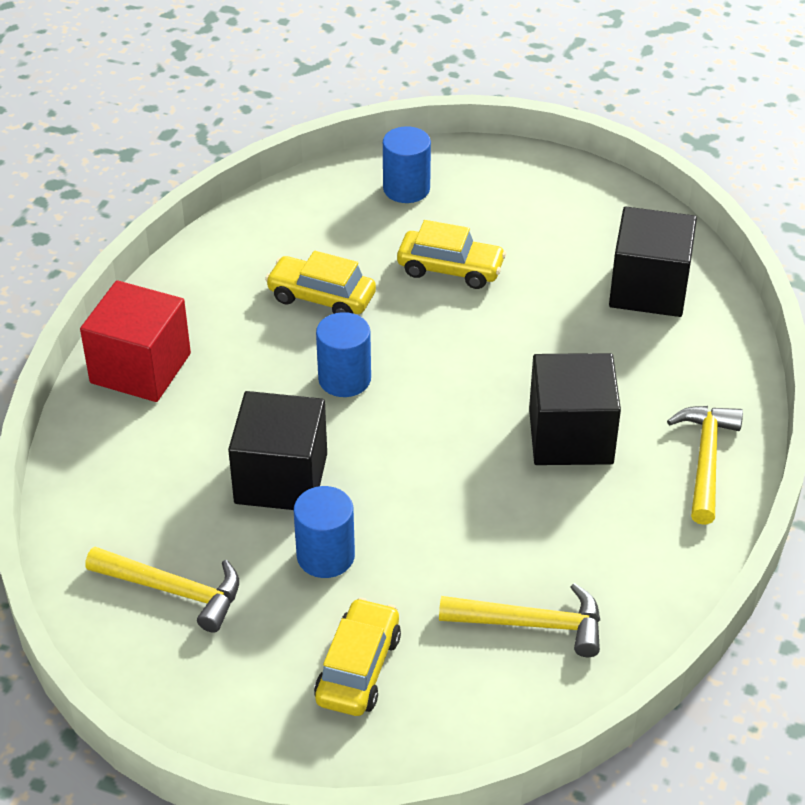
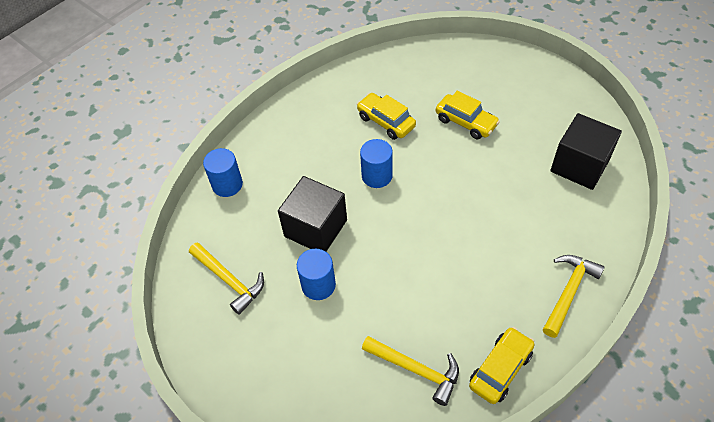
camera: 25 degrees right, 10 degrees up
red cube [80,280,191,402] -> none
yellow car [314,598,401,716] -> yellow car moved to [469,327,534,404]
blue cylinder [383,126,431,203] -> blue cylinder moved to [203,148,243,197]
black cube [529,353,621,465] -> none

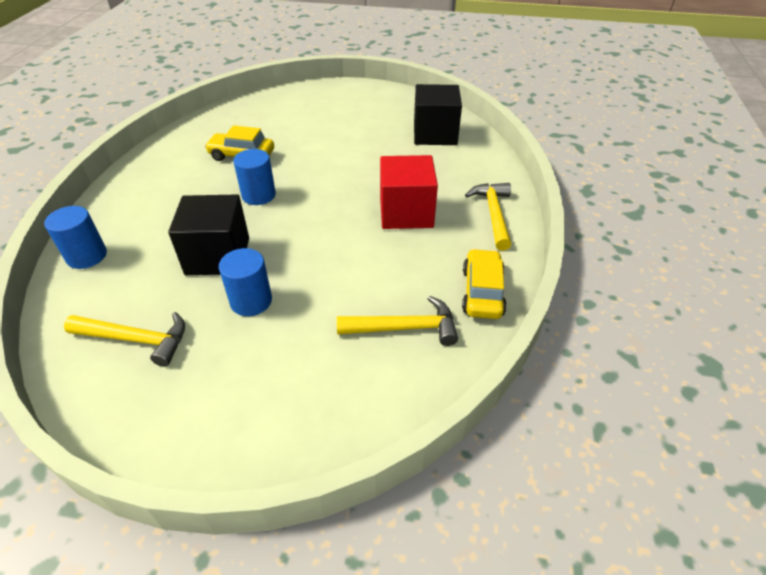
camera: 35 degrees left, 10 degrees down
yellow car [436,91,500,139] -> none
none -> red cube [380,155,438,229]

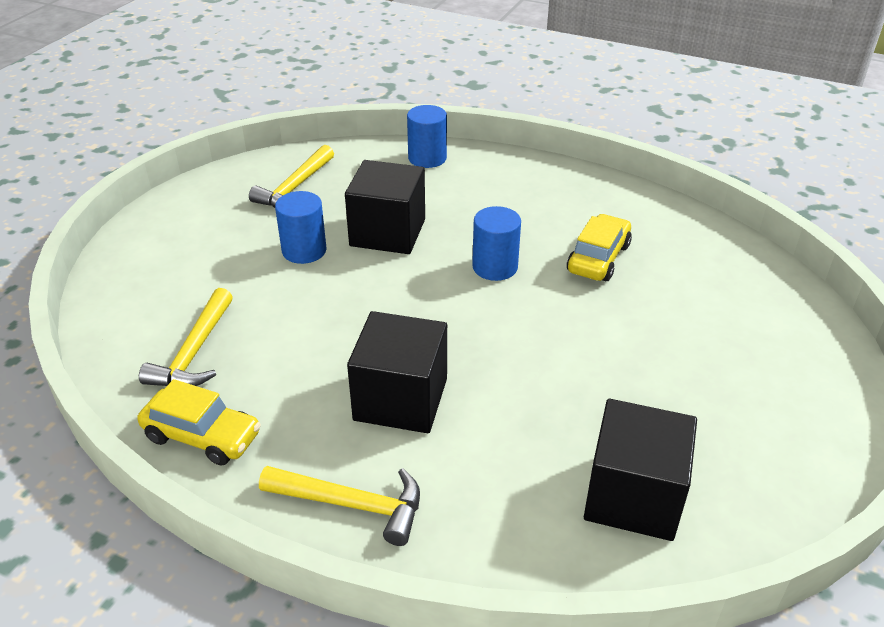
camera: 105 degrees right, 5 degrees down
red cube [380,155,438,229] -> black cube [347,311,447,433]

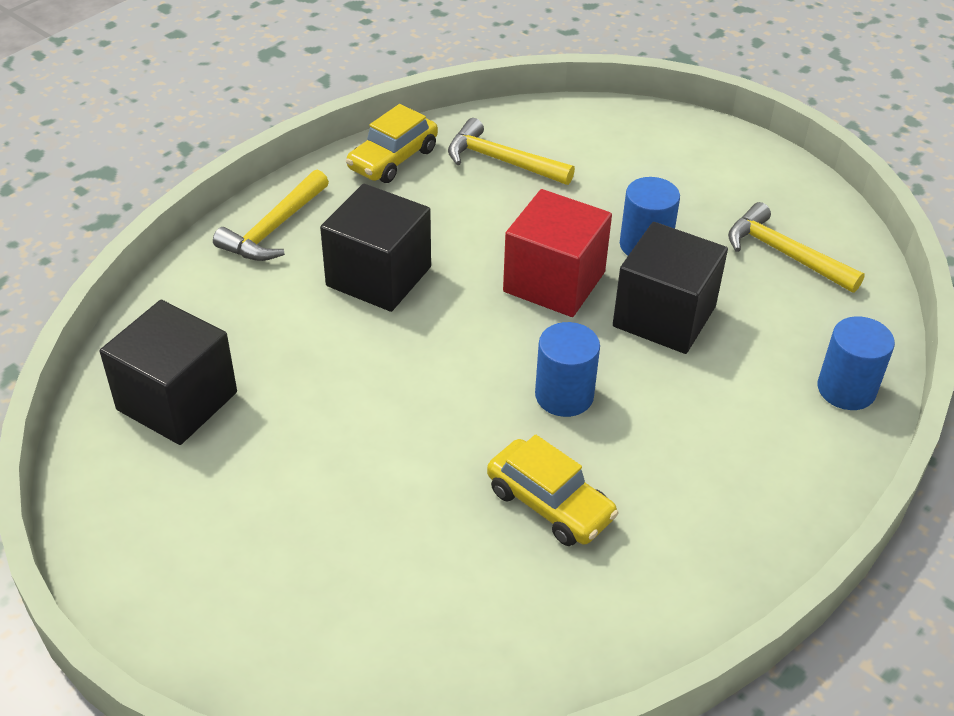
camera: 105 degrees right, 5 degrees up
none -> red cube [503,189,612,317]

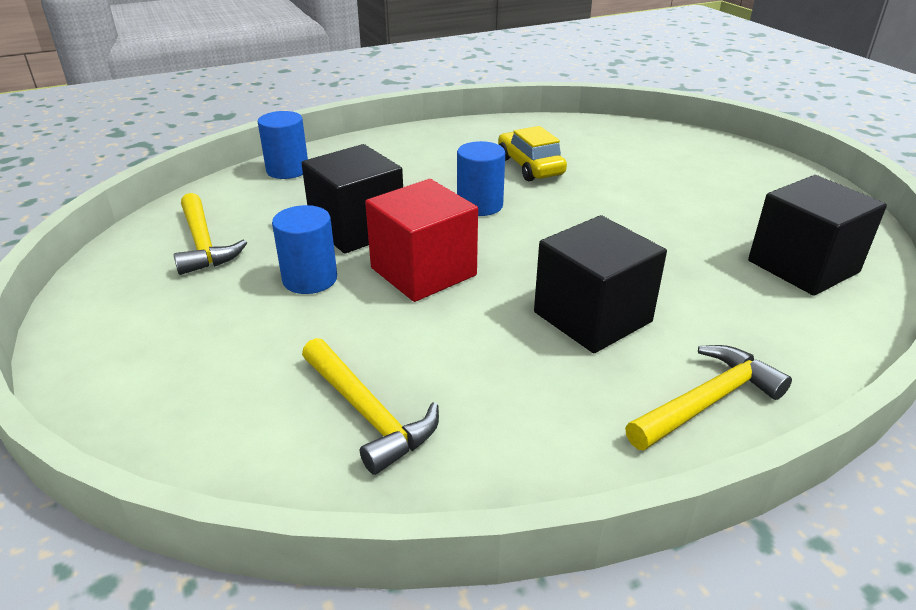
camera: 155 degrees left, 10 degrees down
yellow car [346,104,438,183] -> none

